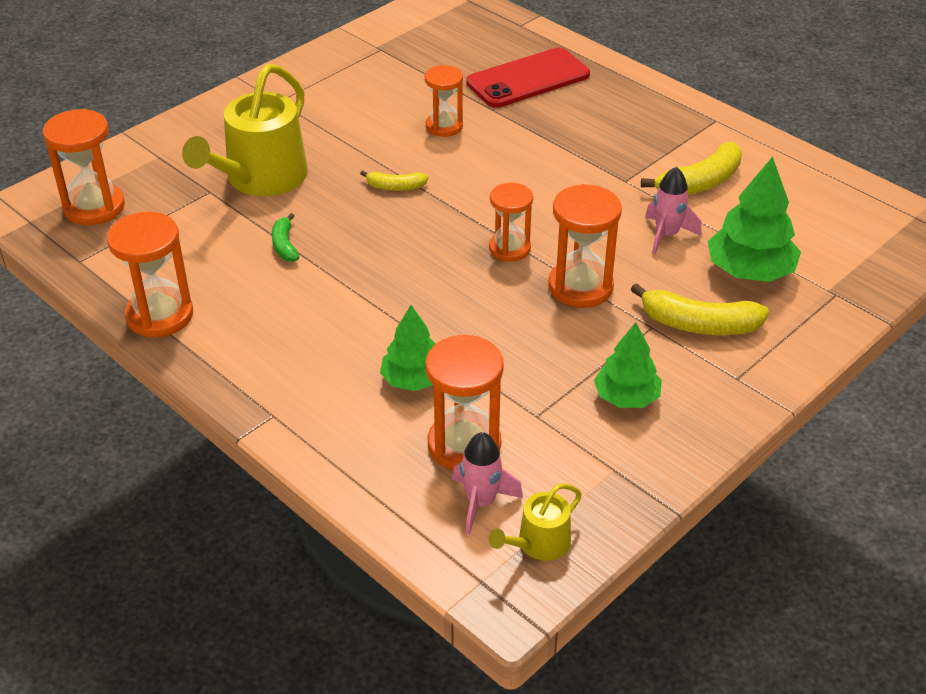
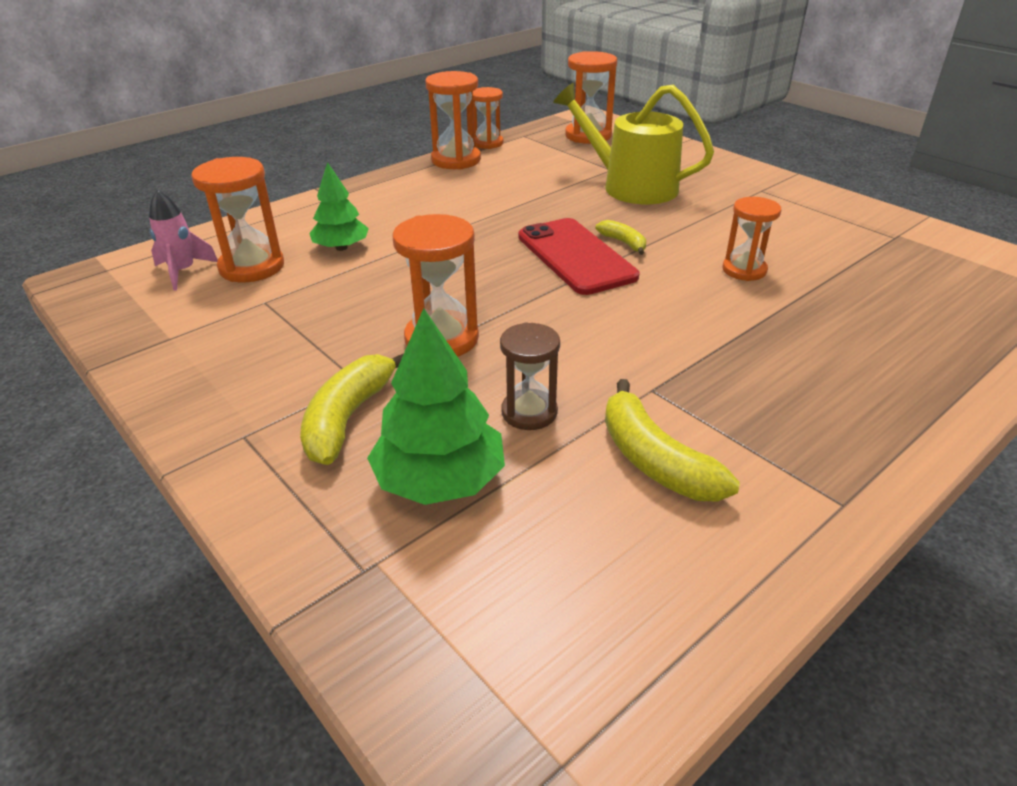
camera: 95 degrees right, 5 degrees down
green banana [272,213,299,262] -> none
yellow banana [360,170,429,191] -> yellow banana turned 135 degrees clockwise [595,220,646,255]
red phone [466,47,590,108] -> red phone moved to [518,218,639,295]
orange hourglass [489,183,533,262] -> orange hourglass moved to [473,87,503,149]
yellow watering can [489,483,582,561] -> none
green tree [594,322,662,408] -> none
pink rocket [645,167,701,255] -> brown hourglass [500,323,560,430]

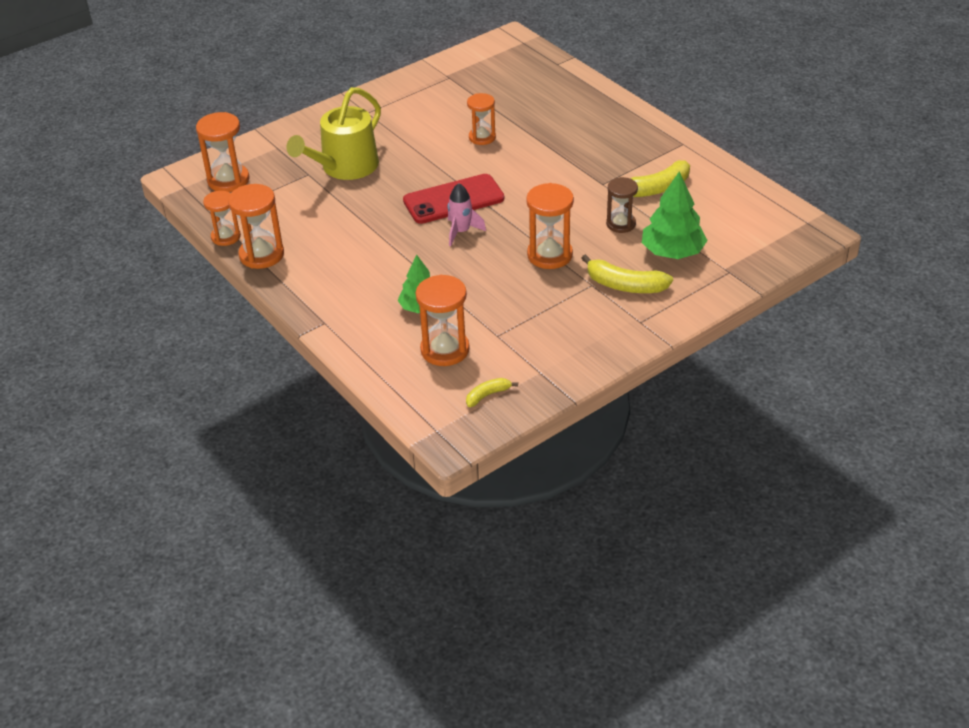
camera: 85 degrees left, 5 degrees up
pink rocket [149,190,218,291] -> pink rocket moved to [448,183,486,246]
yellow banana [595,220,646,255] -> yellow banana moved to [466,378,518,407]

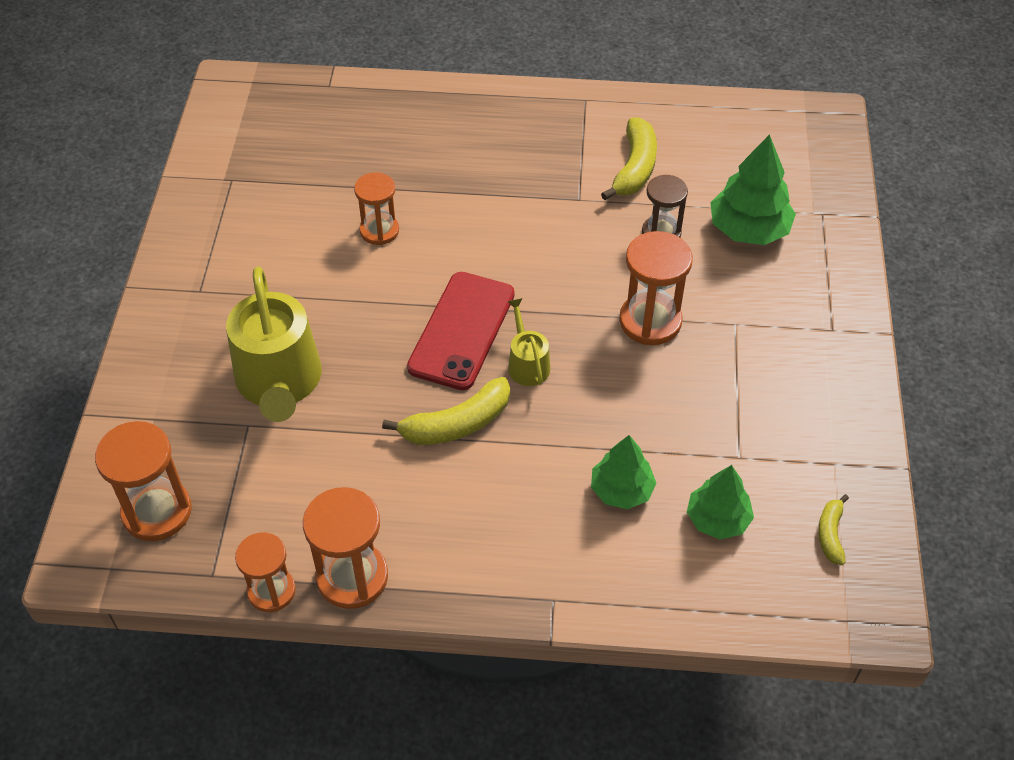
camera: 50 degrees left, 10 degrees up
orange hourglass [416,275,470,366] -> green tree [687,465,754,539]
pink rocket [448,183,486,246] -> yellow watering can [507,298,550,386]
yellow banana [581,254,673,293] -> yellow banana moved to [382,377,510,445]

